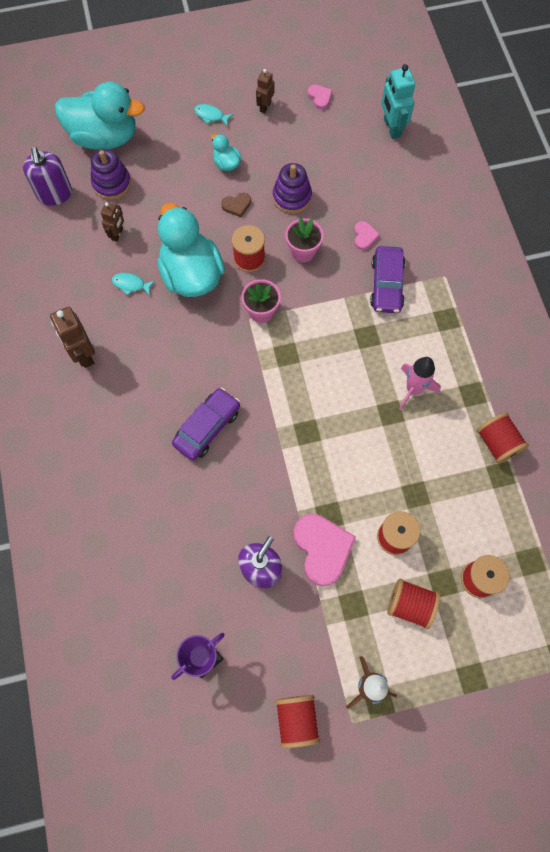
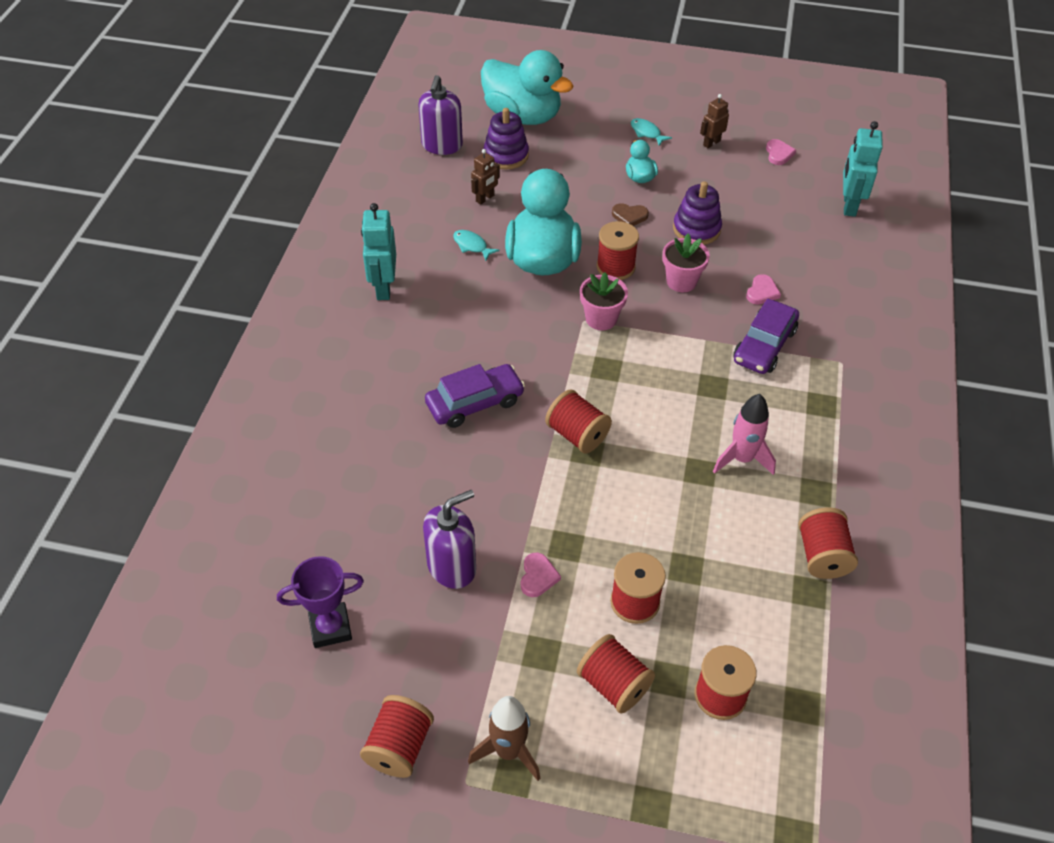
camera: 25 degrees right, 20 degrees down
brown robot [50,307,95,368] -> turquoise robot [361,203,396,300]
pink heart [294,514,356,586] -> pink heart [521,553,561,597], size x0.49
none -> red spool [545,389,612,454]

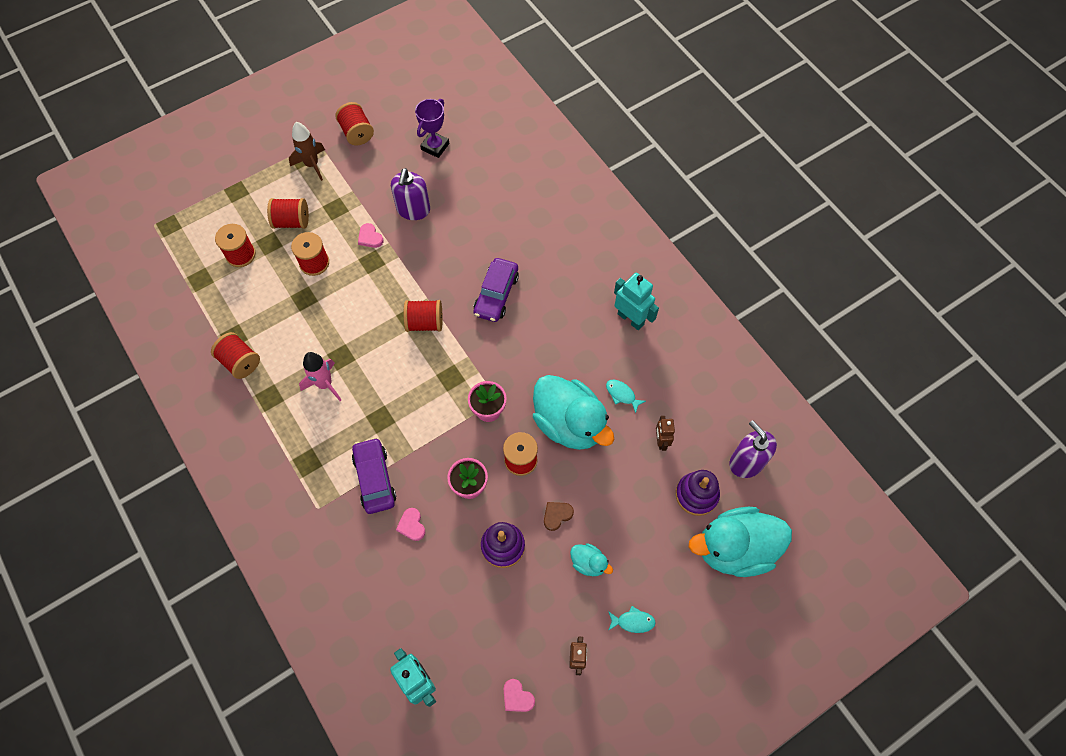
camera: 135 degrees right, 15 degrees up
turquoise fish [453,230,500,261] -> turquoise fish turned 135 degrees counterclockwise [606,380,646,413]

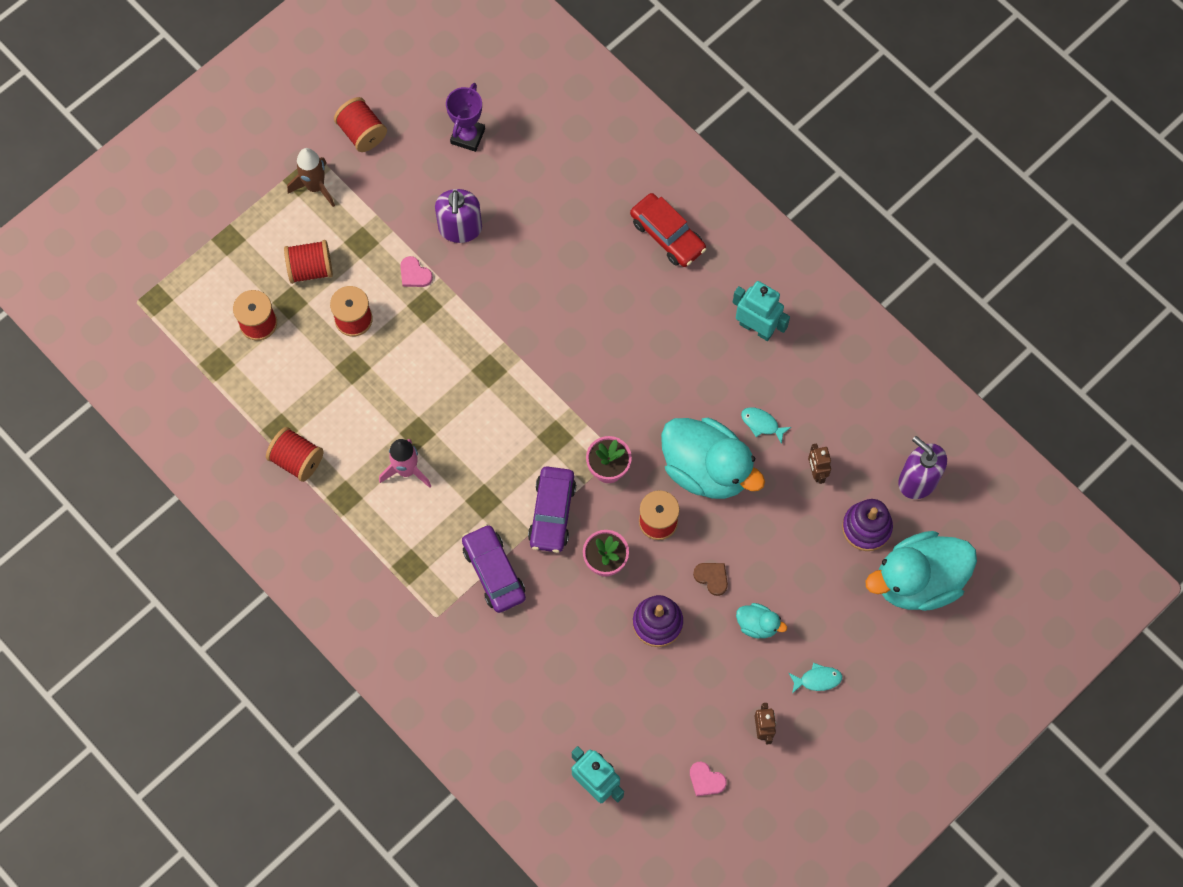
camera: 10 degrees left, 5 degrees up
pink heart [396,508,425,541] -> none
red spool [404,300,443,332] -> none
purple car [474,258,519,322] -> purple car moved to [528,467,576,553]
brown heart [544,502,574,531] -> brown heart turned 90 degrees clockwise [693,563,728,596]
none -> red car [630,193,706,267]

